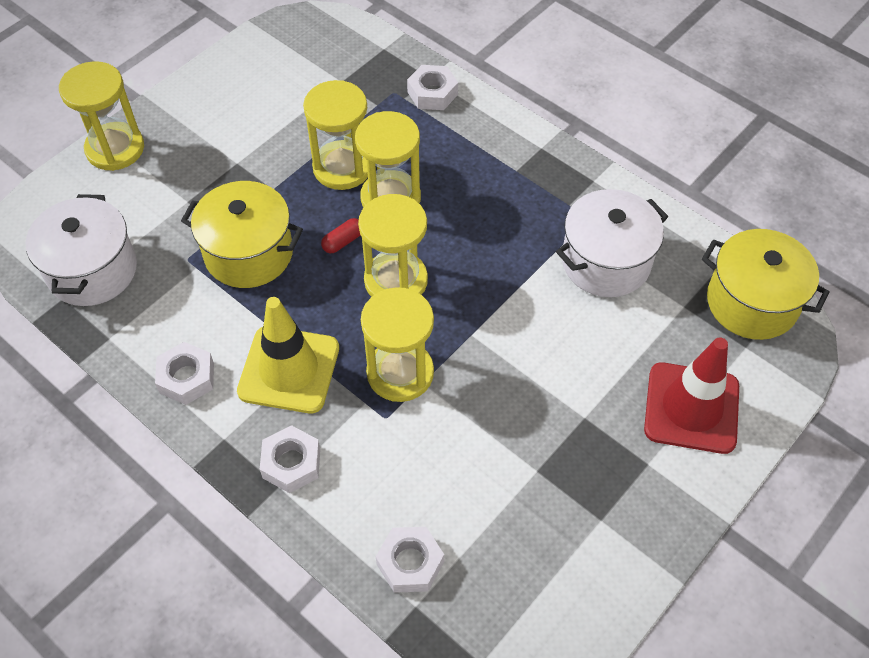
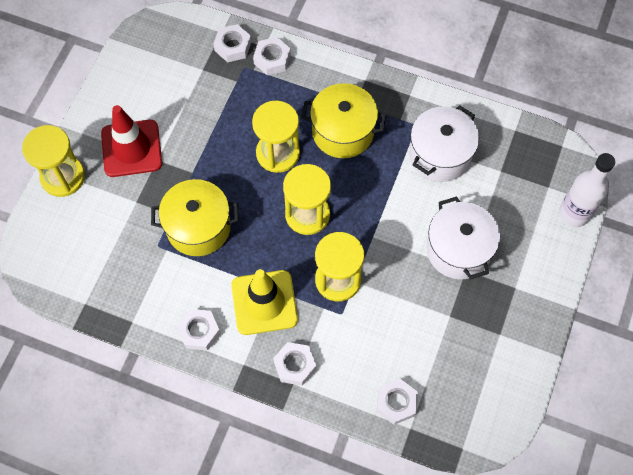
camera: 20 degrees left, 10 degrees up
white pot [25,194,137,306] -> white pot moved to [426,196,500,280]
yellow hourglass [303,80,368,190] -> none
red capsule [321,218,360,253] -> none
red traffic cone [644,337,739,454] -> red traffic cone moved to [101,105,162,177]
yellow pot [702,229,829,340] -> yellow pot moved to [301,83,387,158]
none -> white nut [213,24,251,62]
none -> white bottle [559,153,615,227]

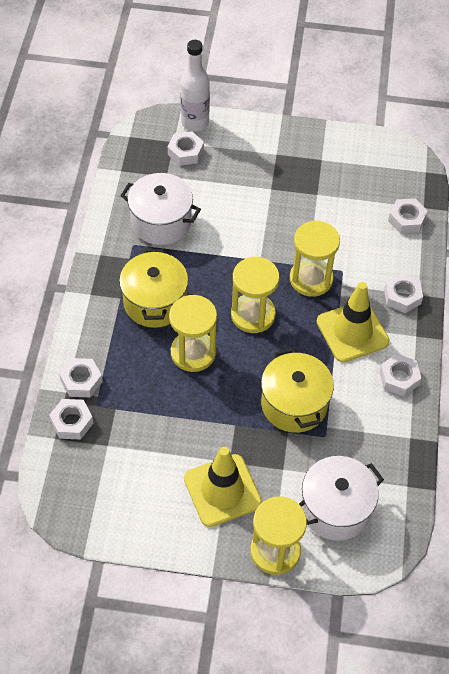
camera: 105 degrees left, 10 degrees down
red traffic cone [101,105,162,177] -> yellow traffic cone [184,447,262,527]
white pot [426,196,500,280] -> white pot moved to [299,456,384,540]
none -> white nut [168,131,204,166]

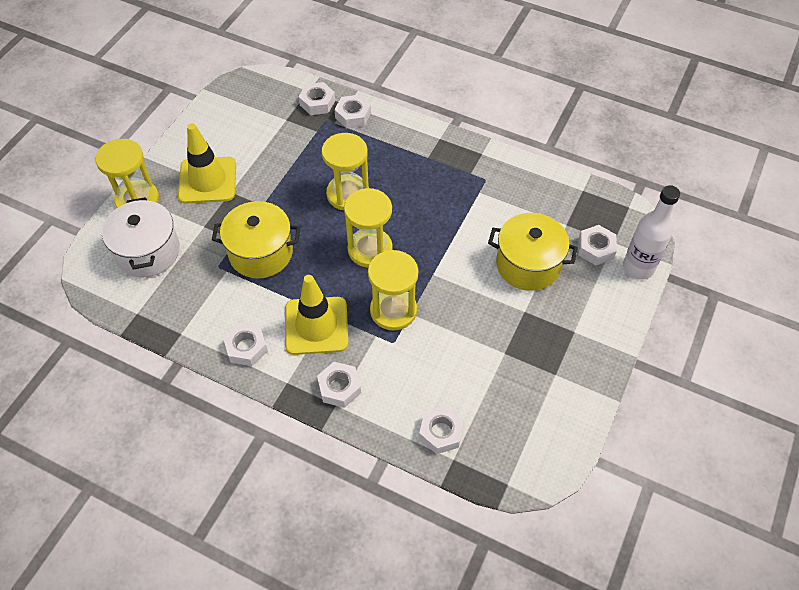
camera: 110 degrees right, 0 degrees up
yellow pot [119,249,188,328] -> yellow pot moved to [488,213,578,291]
white pot [120,173,201,245] -> none

